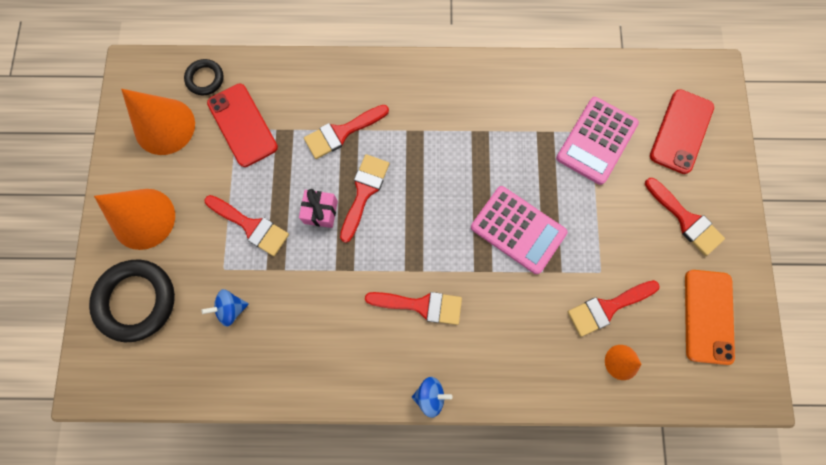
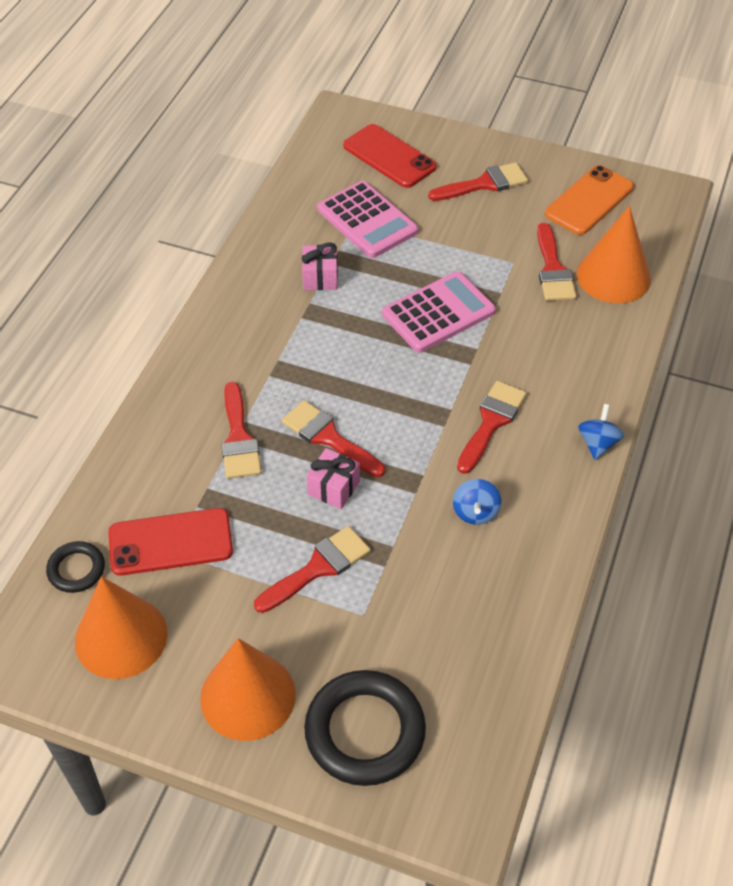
camera: 70 degrees left, 25 degrees down
blue spinning top [201,289,249,327] -> blue spinning top moved to [453,479,501,525]
orange cone [605,345,642,380] -> orange cone [577,206,651,303], size x1.94
orange phone [685,270,735,365] -> orange phone turned 75 degrees counterclockwise [545,165,634,235]
none -> pink gift [302,242,338,290]

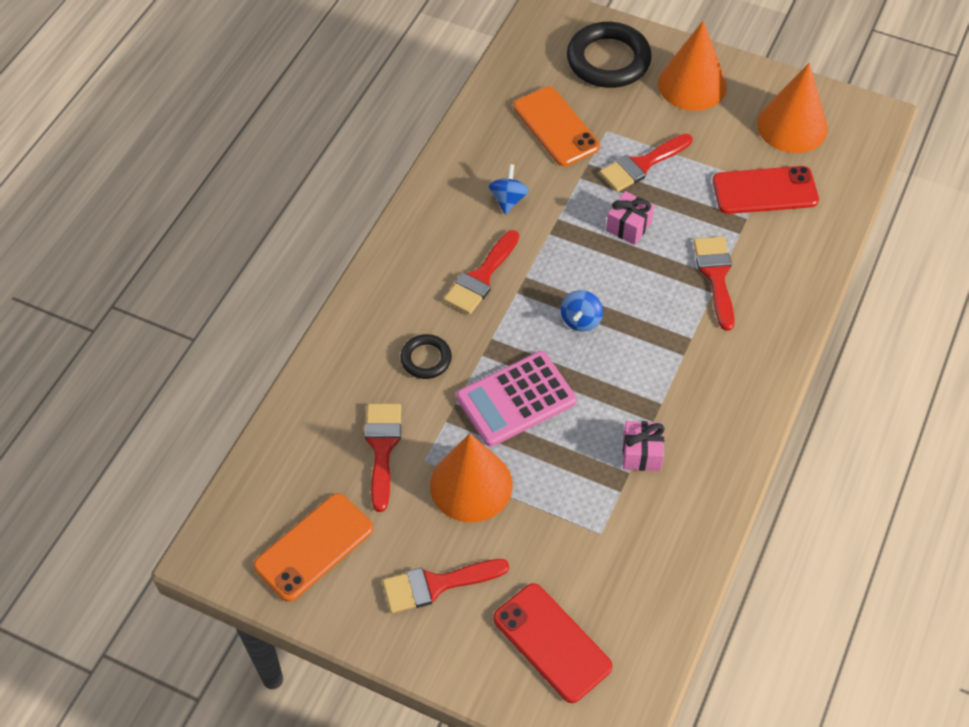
camera: 175 degrees left, 5 degrees up
black ring [46,541,105,593] -> black ring moved to [401,334,452,379]
red brush [282,400,385,477] -> none
pink calculator [317,181,418,258] -> none
orange cone [577,206,651,303] -> orange cone moved to [430,433,513,523]
blue spinning top [578,404,624,460] -> blue spinning top moved to [561,290,603,332]
none -> orange phone [513,87,600,166]

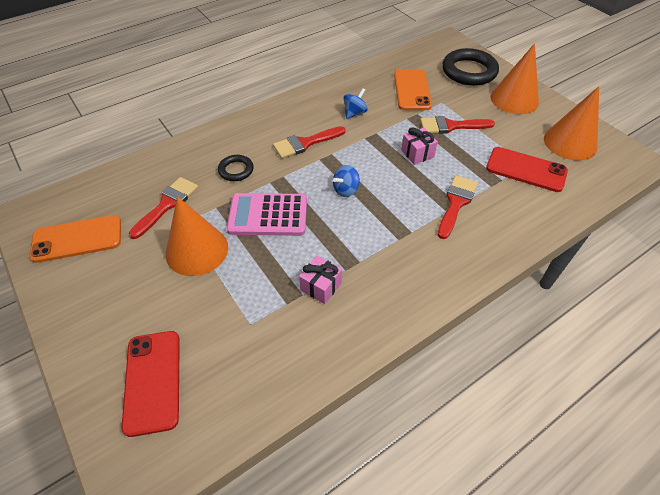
camera: 30 degrees right, 5 degrees down
red brush [382,559,509,613] -> none

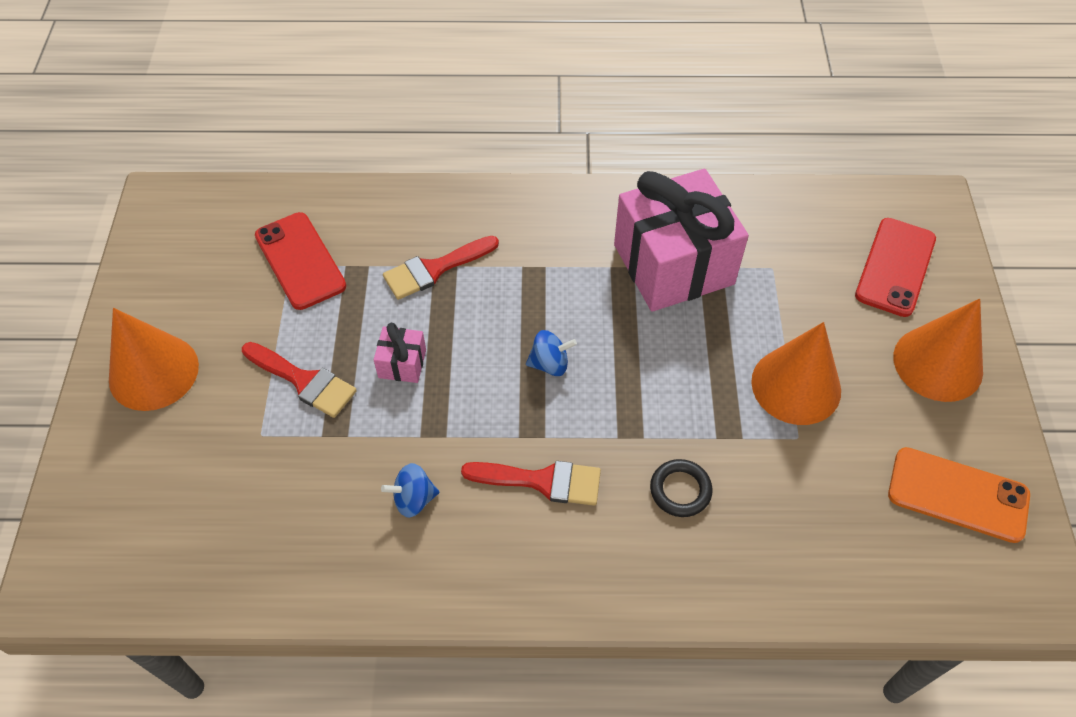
camera: 145 degrees left, 5 degrees up
red brush [129,177,198,239] -> none
pink calculator [226,193,307,236] -> none
pink gift [299,255,342,304] -> pink gift [614,169,749,312], size x2.42
orange phone [394,69,432,110] -> none
black ring [442,48,499,86] -> none
orange cone [544,86,599,161] -> orange cone moved to [893,299,983,402]

